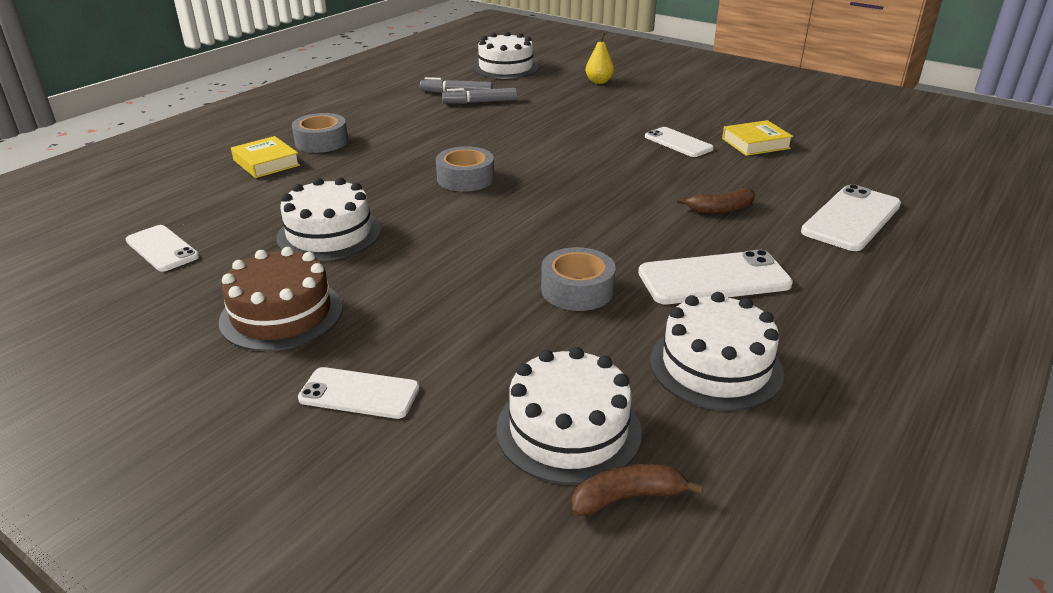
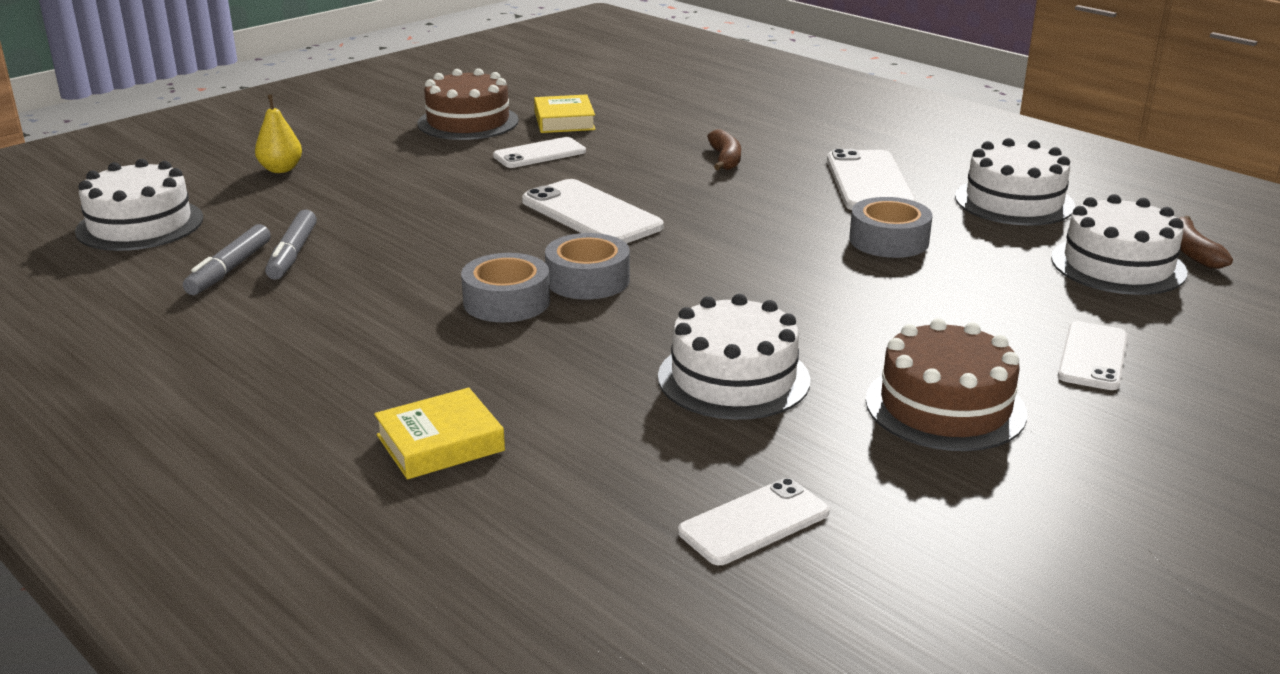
camera: 80 degrees left, 5 degrees down
grey tape [292,113,348,153] -> grey tape moved to [461,253,550,323]
white phone [801,184,901,251] -> white phone moved to [522,179,664,244]
none -> brown cake [418,68,519,140]

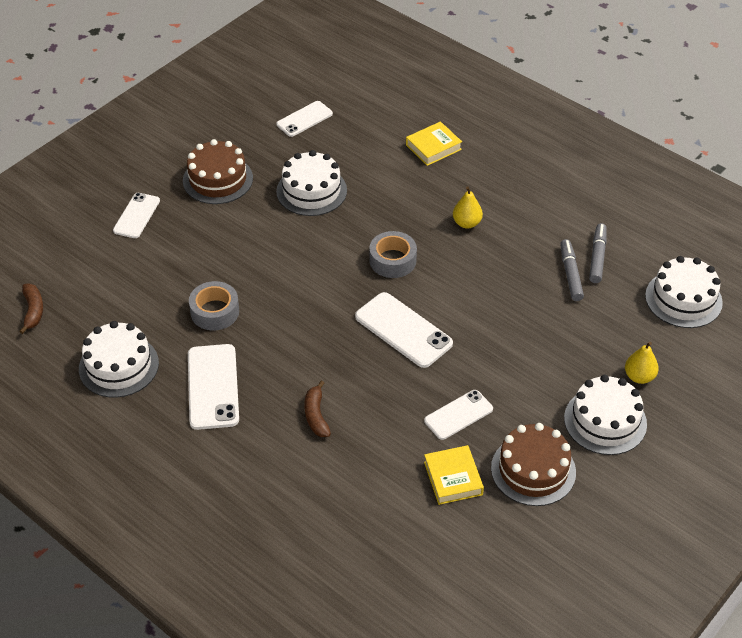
camera: 175 degrees right, 20 degrees up
grey tape [461,253,550,323] -> none
white cake [1051,194,1187,295] -> white cake moved to [564,375,647,455]
none -> yellow pear [453,186,483,228]

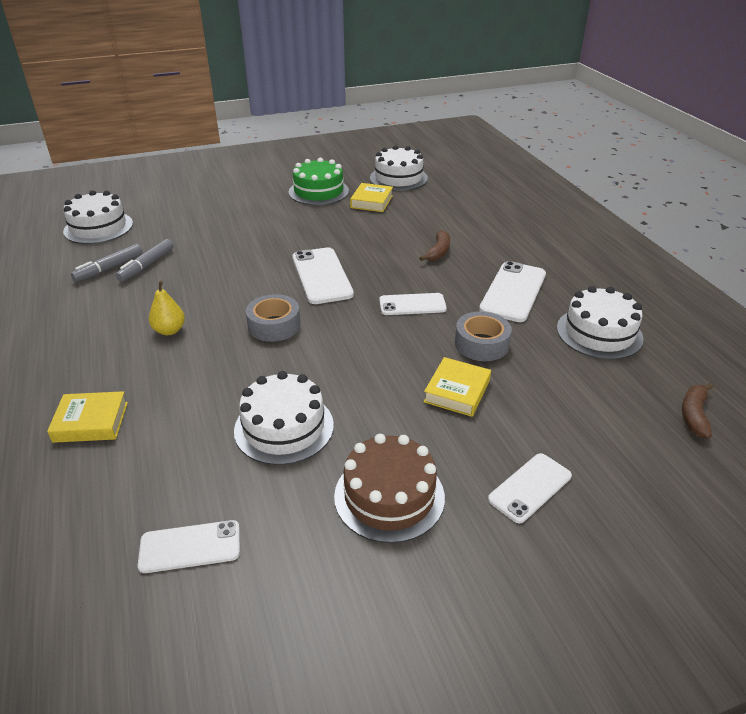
camera: 150 degrees left, 10 degrees down
white phone [424,390,493,440] -> white phone moved to [379,293,447,315]
brown cake [491,423,576,506] -> green cake [289,158,349,205]
white cake [564,375,647,455] -> white cake moved to [370,145,428,191]
yellow pear [625,342,659,384] -> none
none -> yellow book [424,357,491,417]

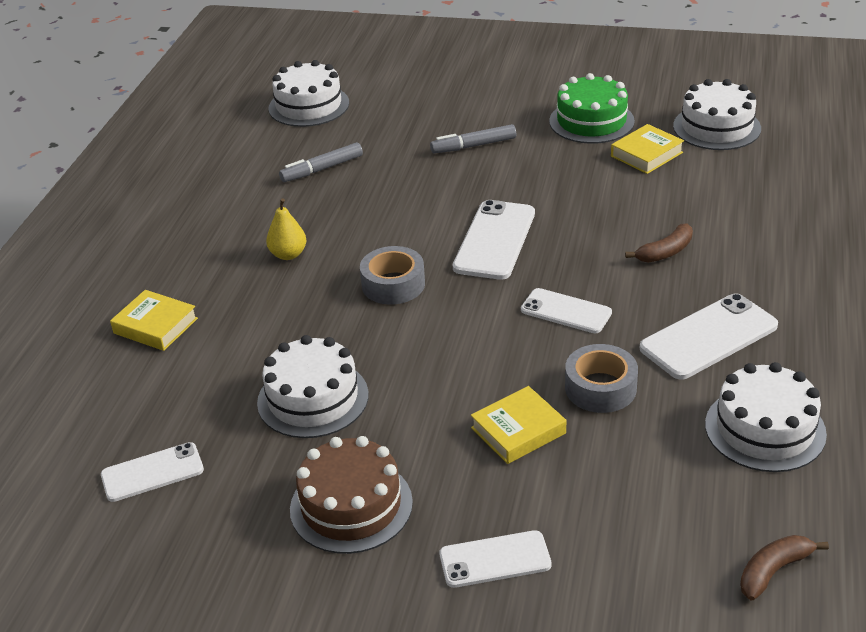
camera: 35 degrees right, 0 degrees up
grey marker [71,244,142,282] -> grey marker moved to [430,124,516,153]
white phone [138,520,240,573] -> white phone turned 45 degrees counterclockwise [101,442,204,502]

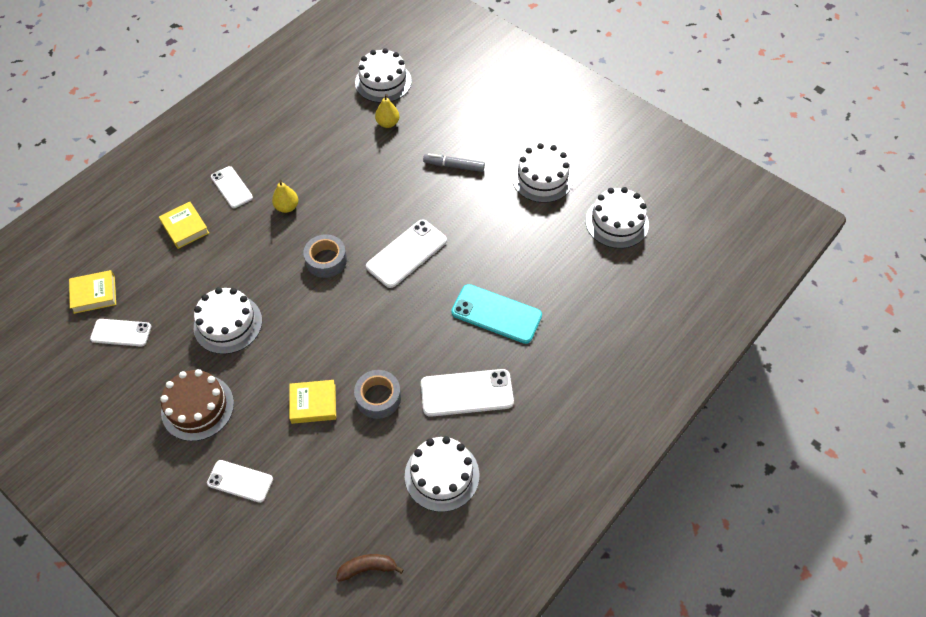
camera: 25 degrees right, 20 degrees up
grey marker [279,142,363,182] -> none
white phone [521,288,612,333] -> white phone moved to [211,166,253,208]
green cake [549,73,635,144] -> white cake [512,143,573,203]
yellow book [611,124,684,174] -> yellow book moved to [69,270,116,314]
brown banana [625,224,693,263] -> turquoise phone [451,284,542,344]
none -> yellow pear [375,94,399,128]

